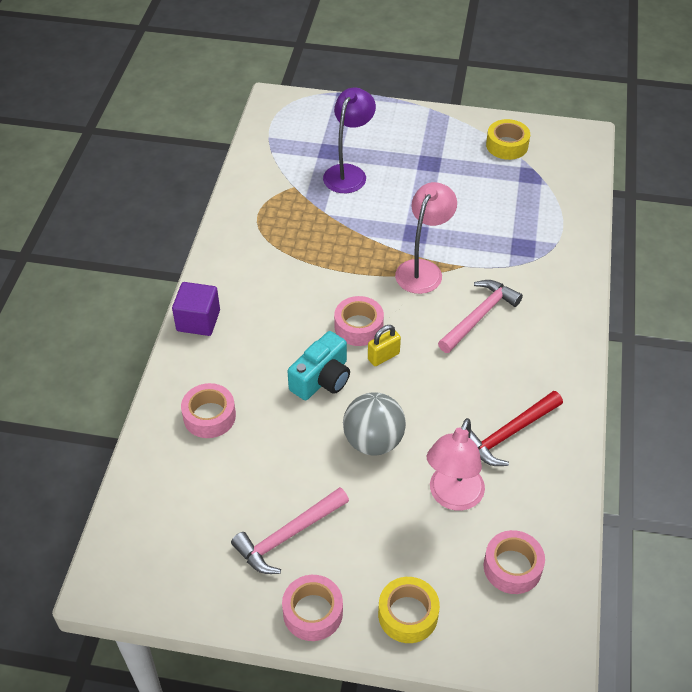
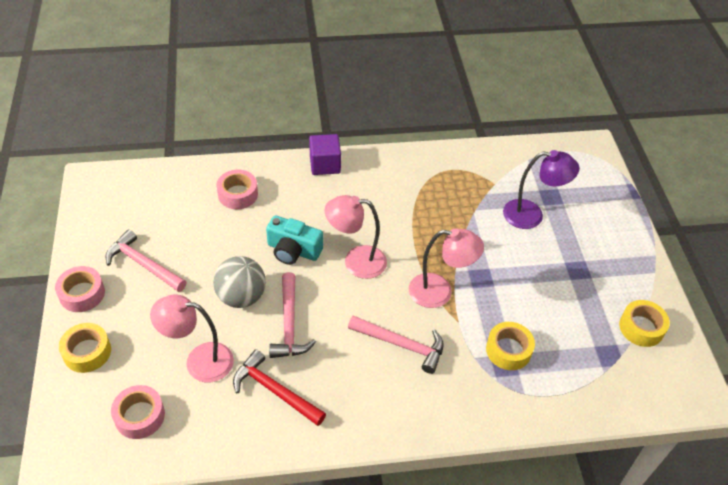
camera: 70 degrees right, 0 degrees up
pink tape [334,296,384,346] -> pink lamp [325,195,387,279]
yellow padlock [368,325,401,366] -> none
none -> pink hammer [269,272,316,358]
none -> yellow tape [486,322,535,370]

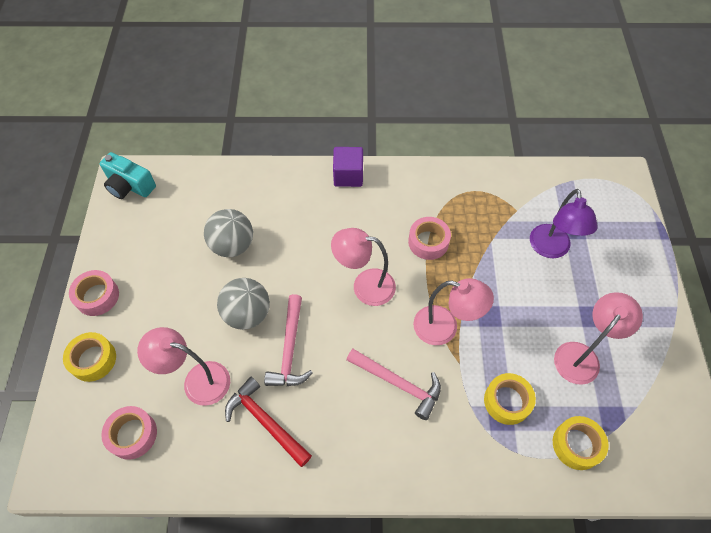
camera: 10 degrees right, 10 degrees up
pink hammer [106,229,186,292] -> none
pink tape [217,170,258,209] -> pink tape moved to [408,217,451,260]
turquoise camera [266,215,323,265] -> turquoise camera moved to [100,152,156,199]
purple lamp [503,150,579,229] -> purple lamp turned 75 degrees clockwise [530,189,598,258]
yellow tape [619,300,670,347] -> yellow tape moved to [553,416,609,470]
none -> grey ball [204,209,253,257]
none -> pink lamp [554,292,643,385]

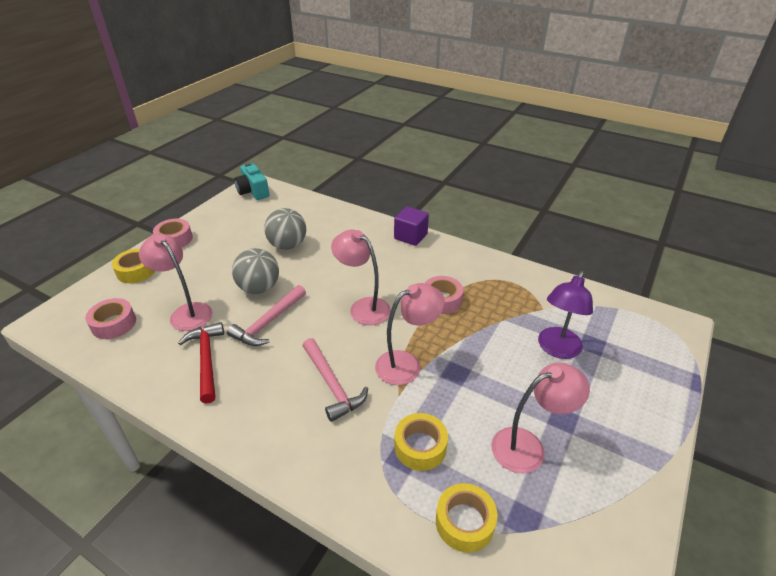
camera: 30 degrees right, 20 degrees down
pink lamp [413,278,494,345] -> pink lamp turned 75 degrees counterclockwise [375,283,445,385]

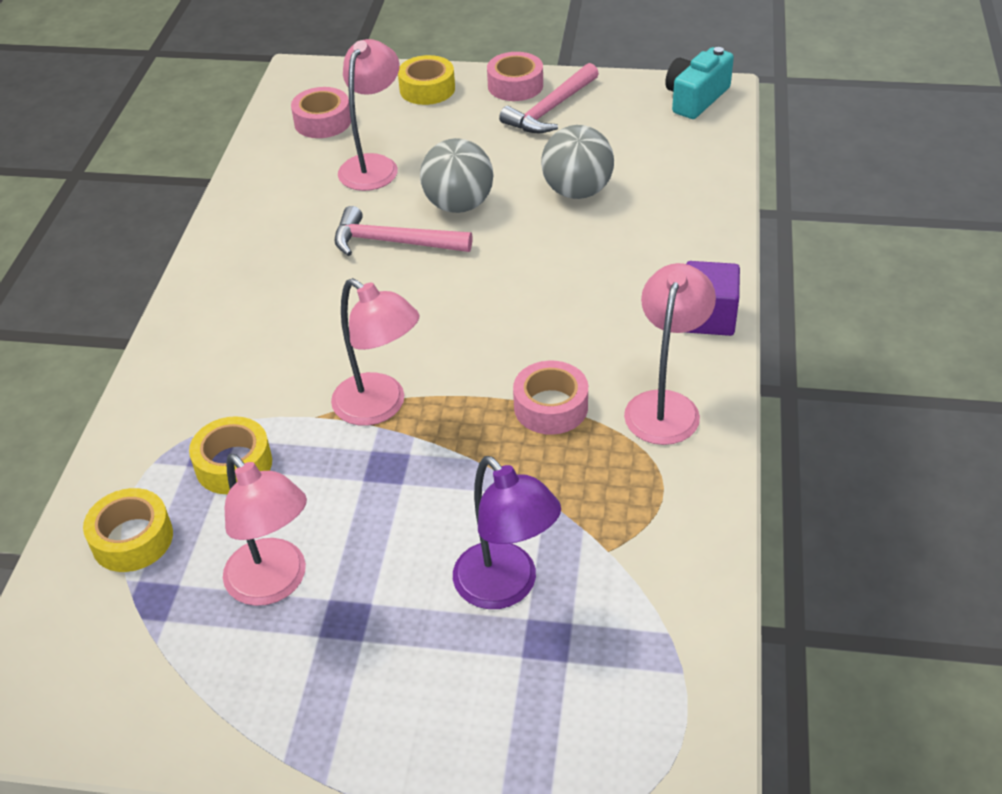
camera: 70 degrees right, 5 degrees up
red hammer [178,322,224,403] -> none
pink hammer [303,338,368,422] -> pink hammer moved to [499,63,599,133]
pink lamp [331,230,391,325] -> pink lamp moved to [624,263,716,445]
purple lamp [538,271,593,359] -> purple lamp turned 135 degrees counterclockwise [453,456,561,609]

